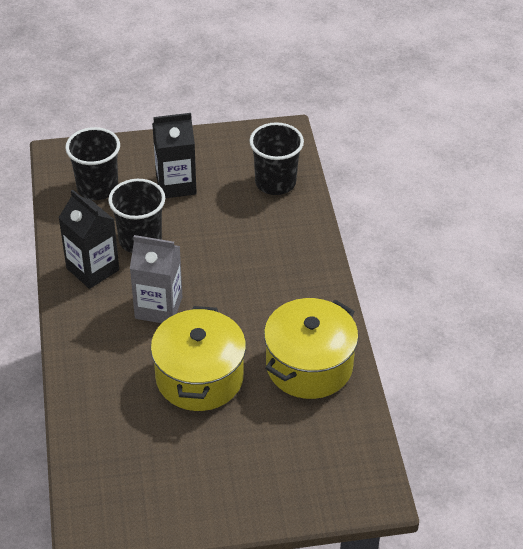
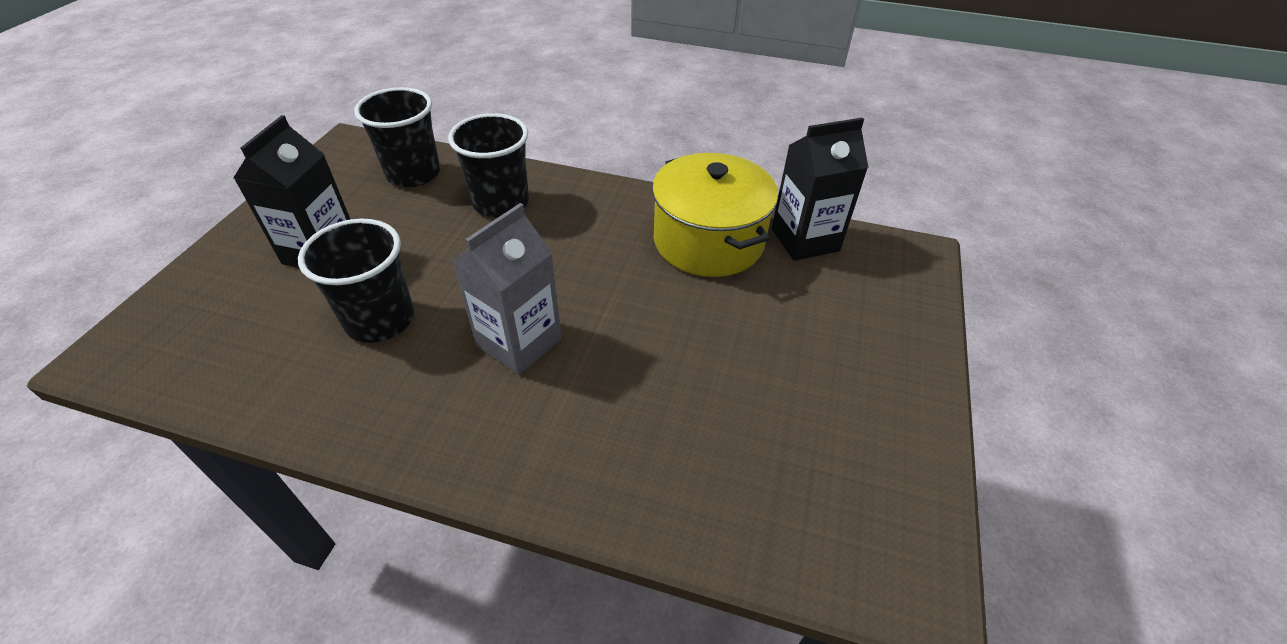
camera: 65 degrees left, 0 degrees up
black carton [59,190,119,289] -> black carton moved to [771,117,868,261]
black cup [65,127,120,200] -> black cup moved to [448,113,529,217]
yellow pot [151,306,246,411] -> none

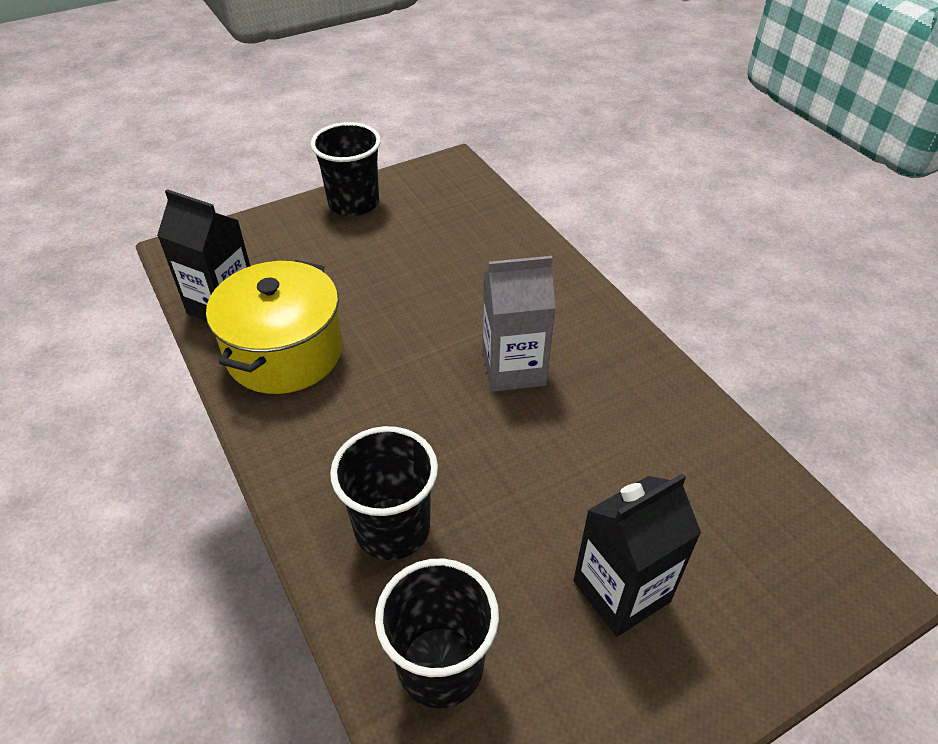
camera: 135 degrees left, 0 degrees up
black cup [298,219,414,343] -> black cup moved to [311,122,381,216]

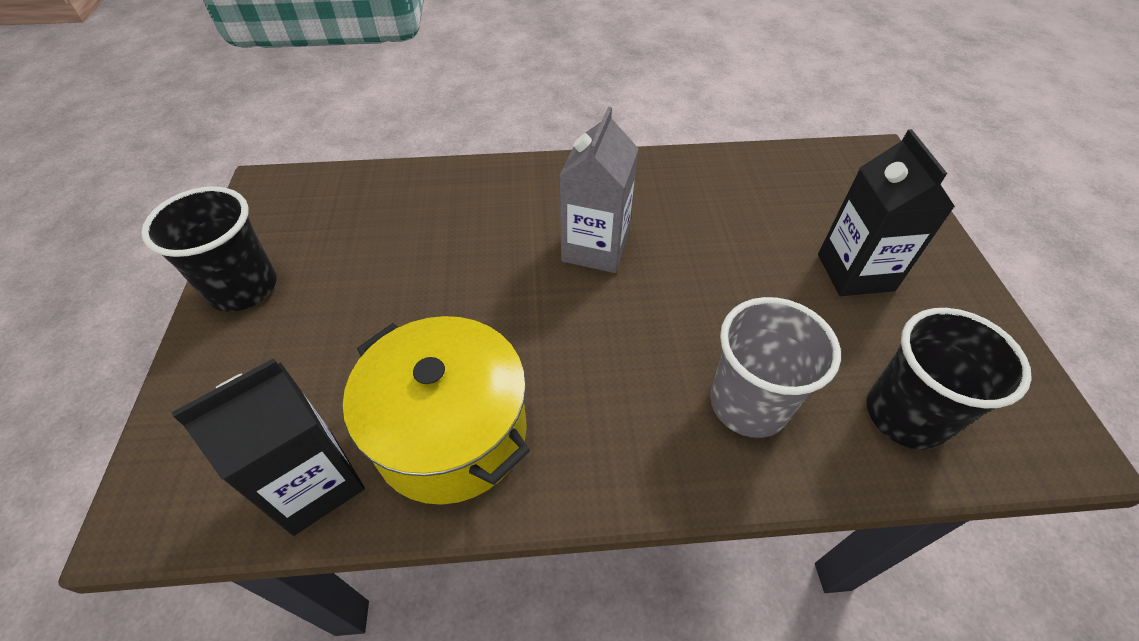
camera: 65 degrees left, 5 degrees up
black cup [330,426,438,560] -> grey cup [710,297,841,438]

